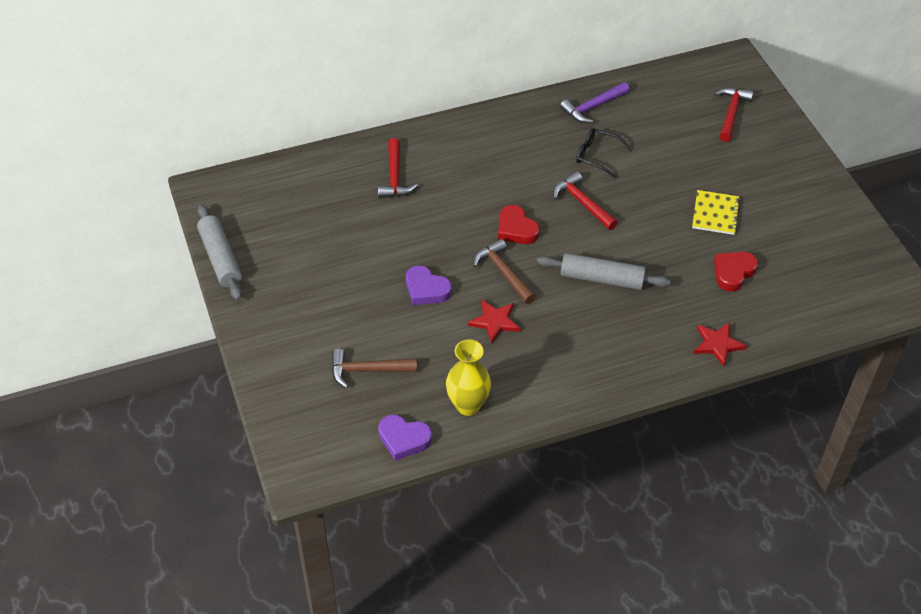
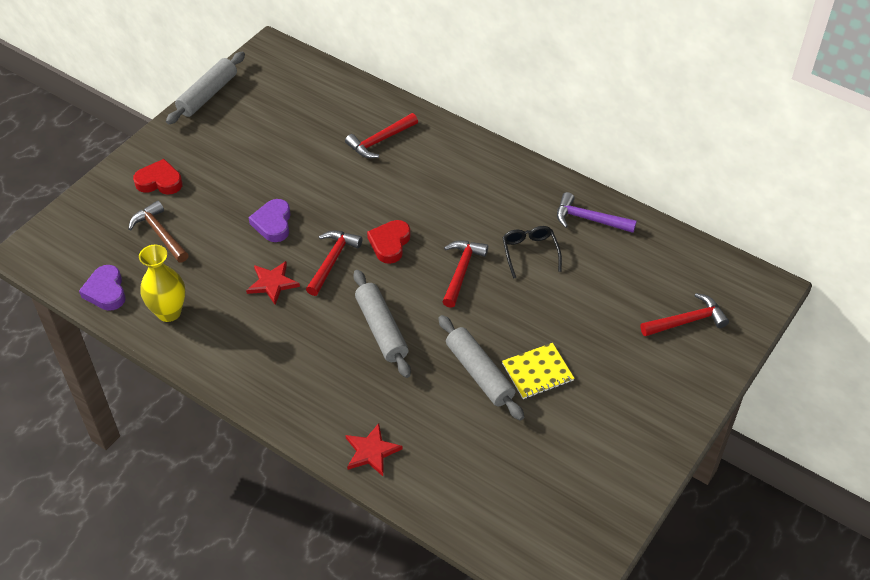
camera: 55 degrees right, 0 degrees up
brown hammer [473,239,536,304] -> red hammer [306,231,362,296]
red heart [714,252,758,292] -> red heart moved to [133,159,183,195]
none -> grey rolling pin [438,315,524,421]

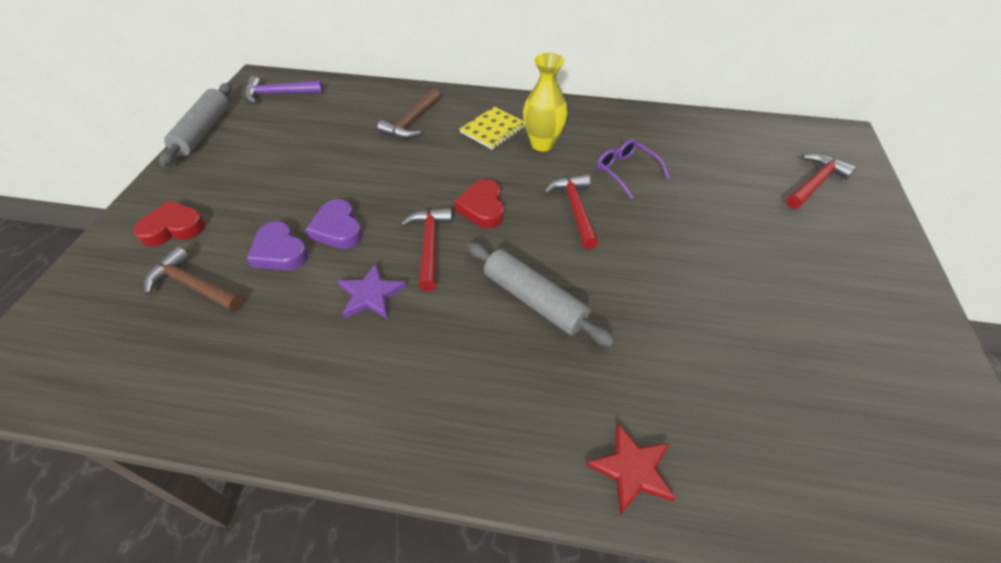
camera: 25 degrees left, 0 degrees up
purple heart [79,265,126,311] -> purple heart moved to [247,221,309,271]
yellow vase [139,245,185,322] -> yellow vase moved to [523,53,568,152]
red star [246,261,300,304] -> purple star [338,263,407,319]
red hammer [345,113,418,158] -> brown hammer [377,89,441,139]
grey rolling pin [438,315,524,421] -> none
black glasses [502,226,562,279] -> purple glasses [597,139,670,199]
yellow notebook [502,343,575,399] -> yellow notebook moved to [460,107,525,150]
purple hammer [557,192,637,233] -> purple hammer moved to [245,76,323,103]

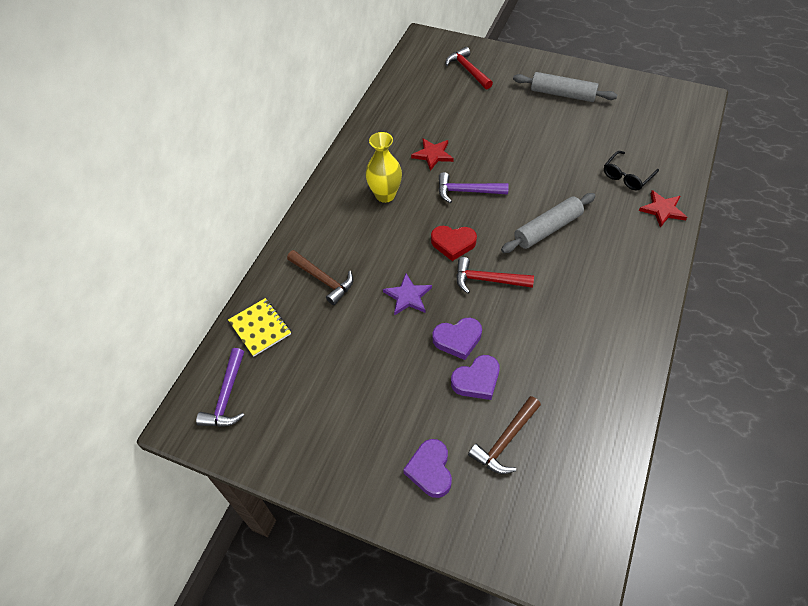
camera: 75 degrees left, 5 degrees up
red heart [133,201,206,246] -> purple heart [403,439,452,498]
grey rolling pin [159,83,232,166] -> grey rolling pin moved to [513,72,617,102]
purple star [338,263,407,319] -> purple star moved to [383,274,432,316]
yellow notebook [460,107,525,150] -> yellow notebook moved to [228,298,291,357]
red hammer [544,174,598,249] -> purple hammer [438,172,509,203]
purple glasses [597,139,670,199] -> red star [411,138,454,171]
none -> black glasses [604,151,659,190]

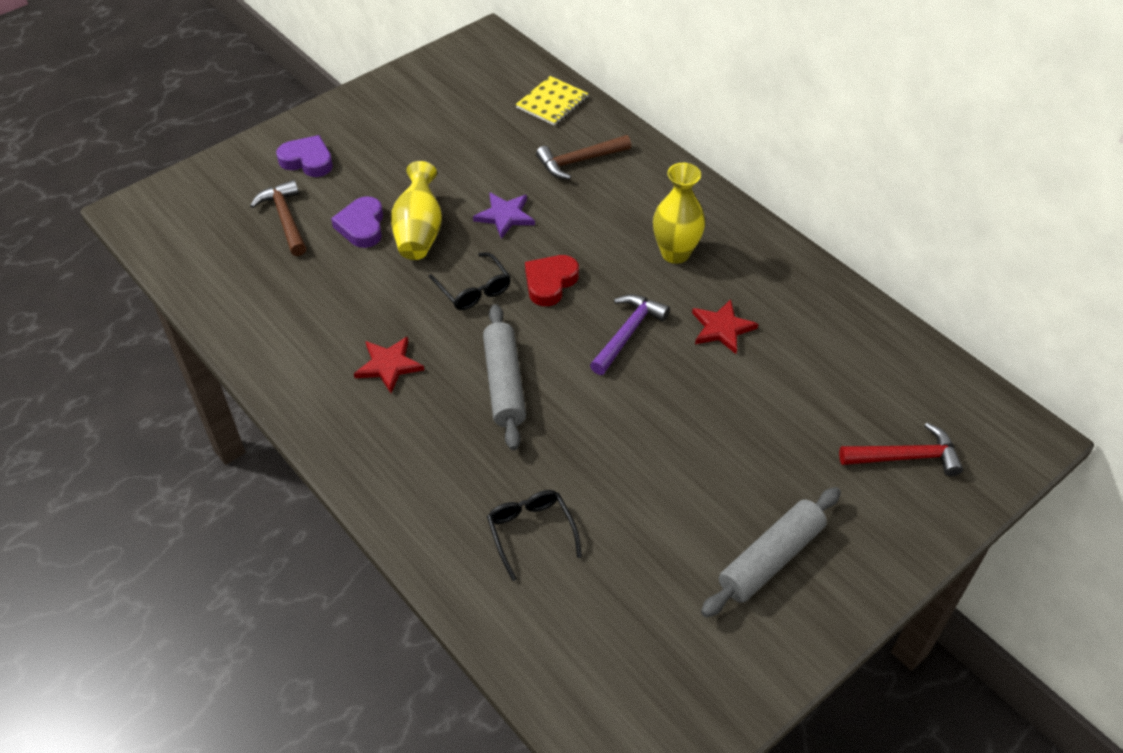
camera: 115 degrees right, 5 degrees down
purple hammer [196,348,245,427] -> none
yellow notebook [228,298,291,357] -> yellow notebook turned 45 degrees counterclockwise [516,76,588,126]
purple heart [432,318,482,360] -> yellow vase [391,161,442,260]
red hammer [456,257,534,294] -> black glasses [429,252,511,310]
red star [639,190,687,228] -> red star moved to [354,336,424,393]

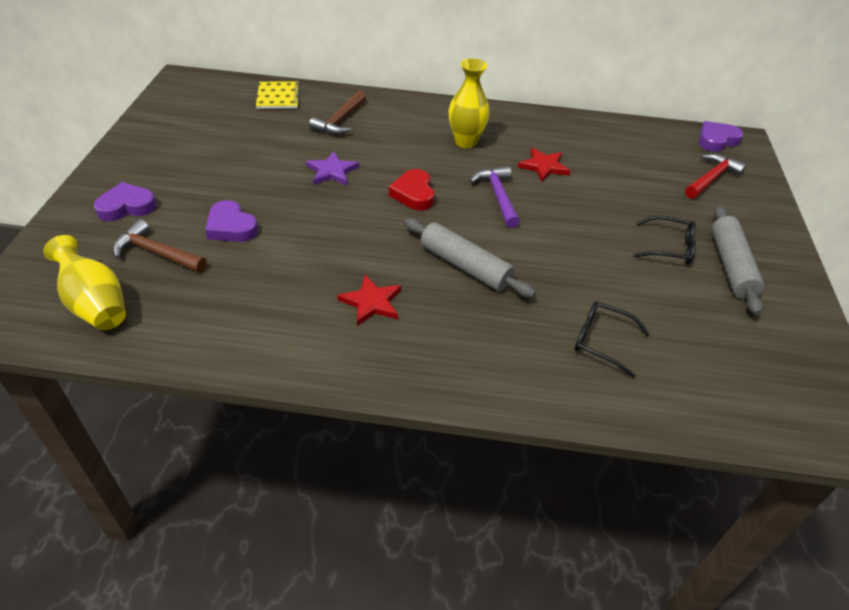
camera: 45 degrees left, 5 degrees down
yellow vase [391,161,442,260] -> yellow vase moved to [43,235,126,330]
black glasses [429,252,511,310] -> black glasses moved to [634,216,696,264]
none -> purple heart [699,121,744,152]

